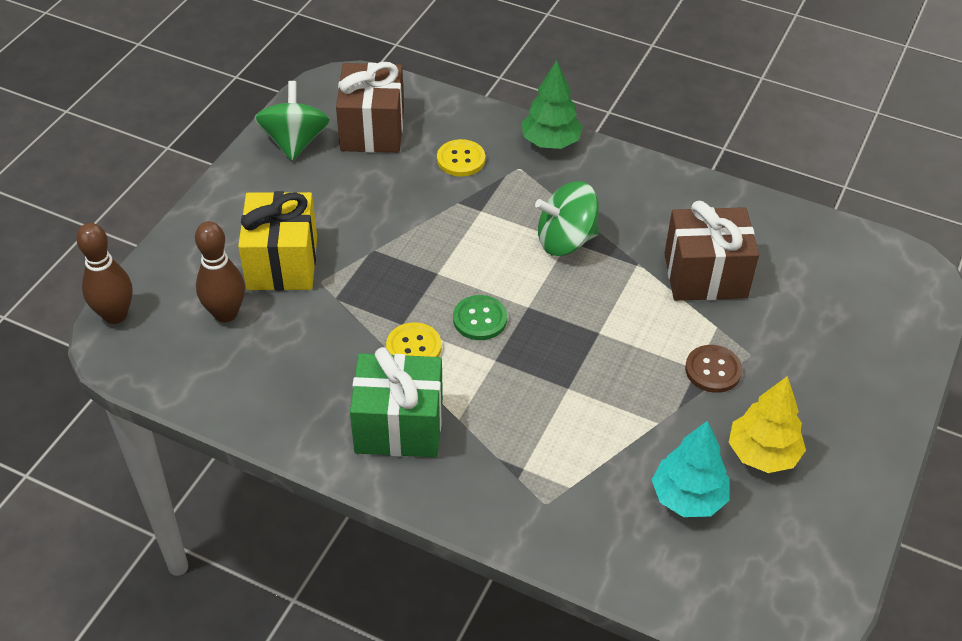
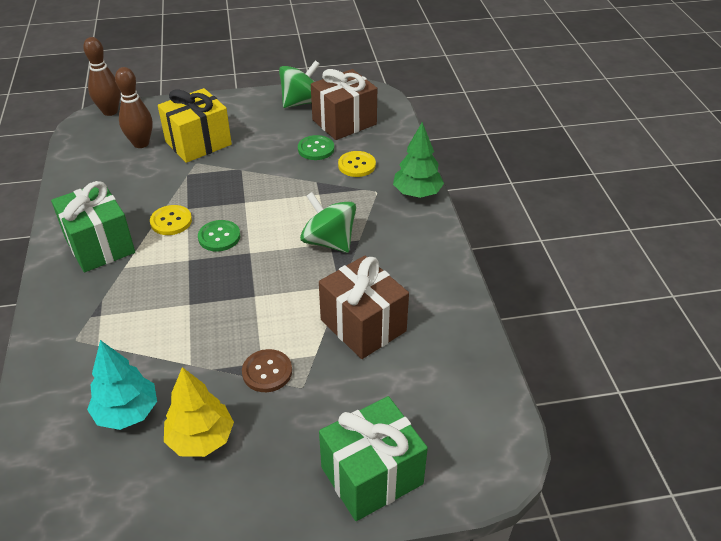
camera: 55 degrees right, 5 degrees down
none -> green button [298,135,334,160]
none -> green gift [319,396,428,521]

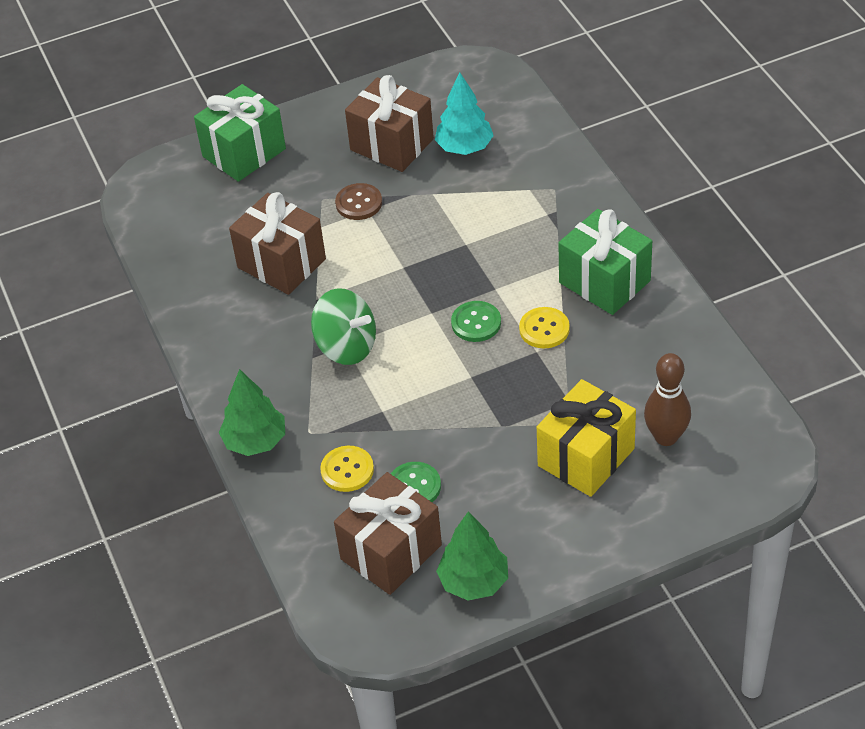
camera: 170 degrees right, 5 degrees up
brown bowling pin [83,37,121,116] -> none
yellow tree [164,367,234,457] -> brown gift [345,75,434,172]
green spinning top [279,60,320,108] -> green tree [436,511,508,600]

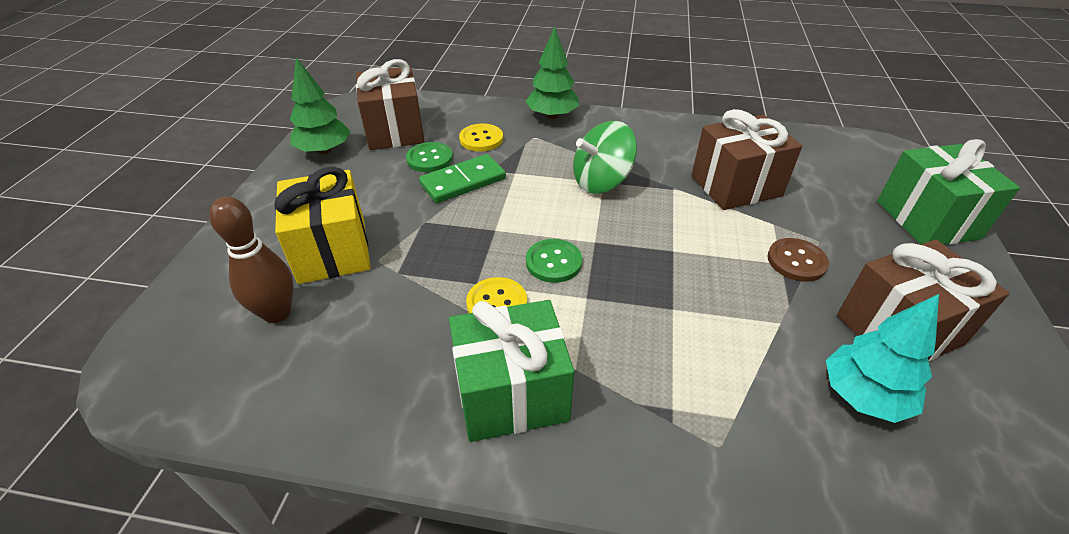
camera: 120 degrees right, 5 degrees down
none -> green domino [419,154,506,203]

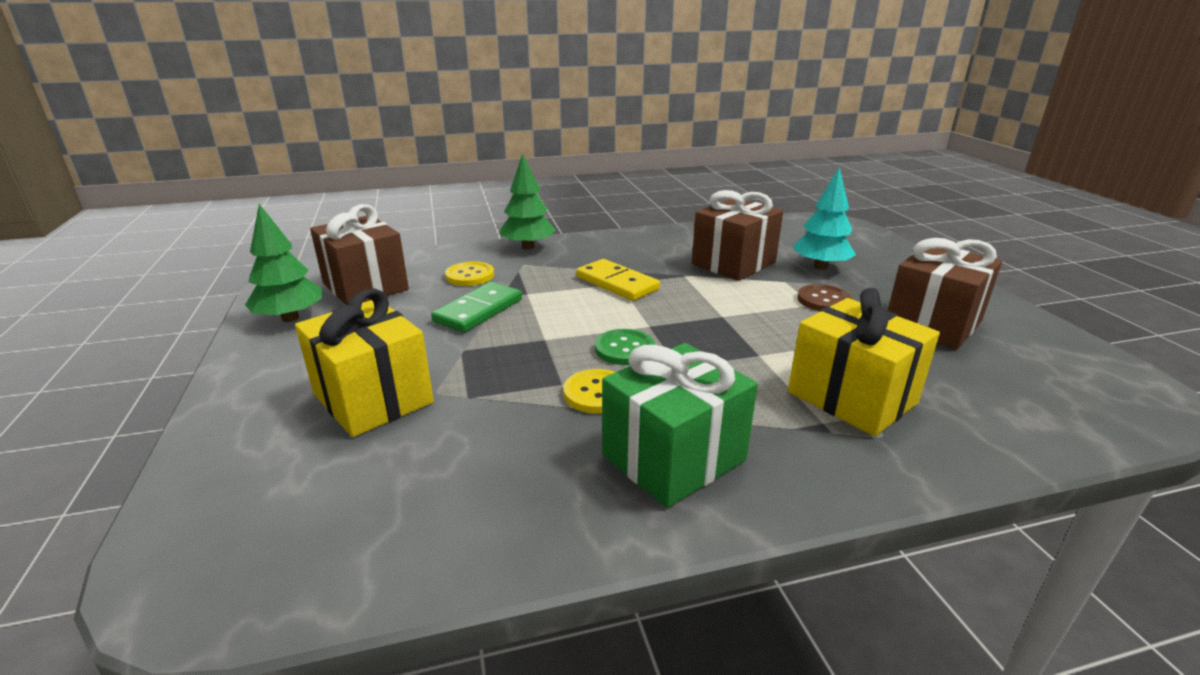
camera: 25 degrees left, 15 degrees down
brown bowling pin [209,197,293,323] -> none
green button [406,142,453,172] -> none
green spinning top [573,121,637,194] -> yellow domino [576,259,660,301]
turquoise tree [826,294,939,423] -> turquoise tree moved to [793,167,856,270]
green gift [877,139,1020,245] -> none
none -> yellow gift [788,288,940,436]

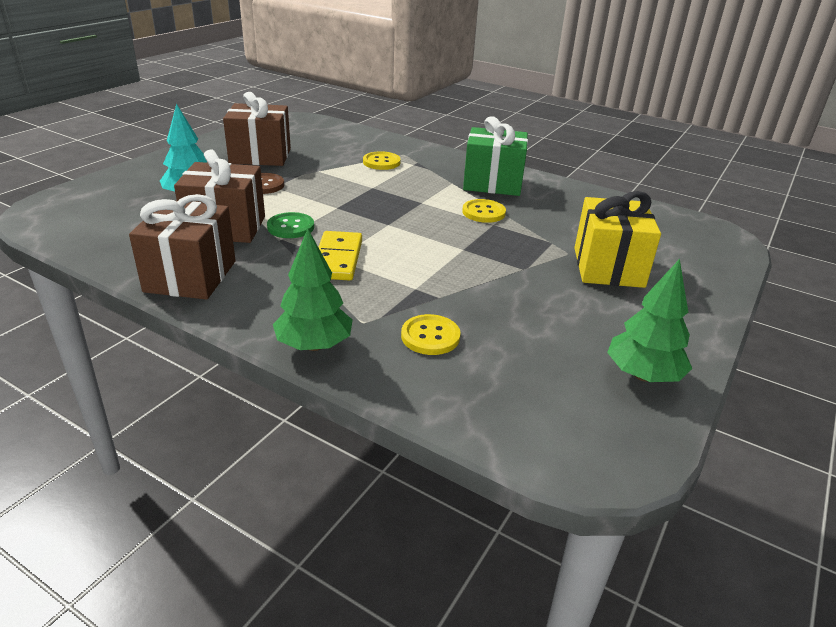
camera: 135 degrees left, 5 degrees up
brown gift [310,204,409,306] -> brown gift moved to [129,194,236,300]
green domino [431,282,522,333] -> none
green button [595,329,655,365] -> green button moved to [267,212,314,238]
yellow gift [788,288,940,436] -> yellow button [363,151,401,170]

